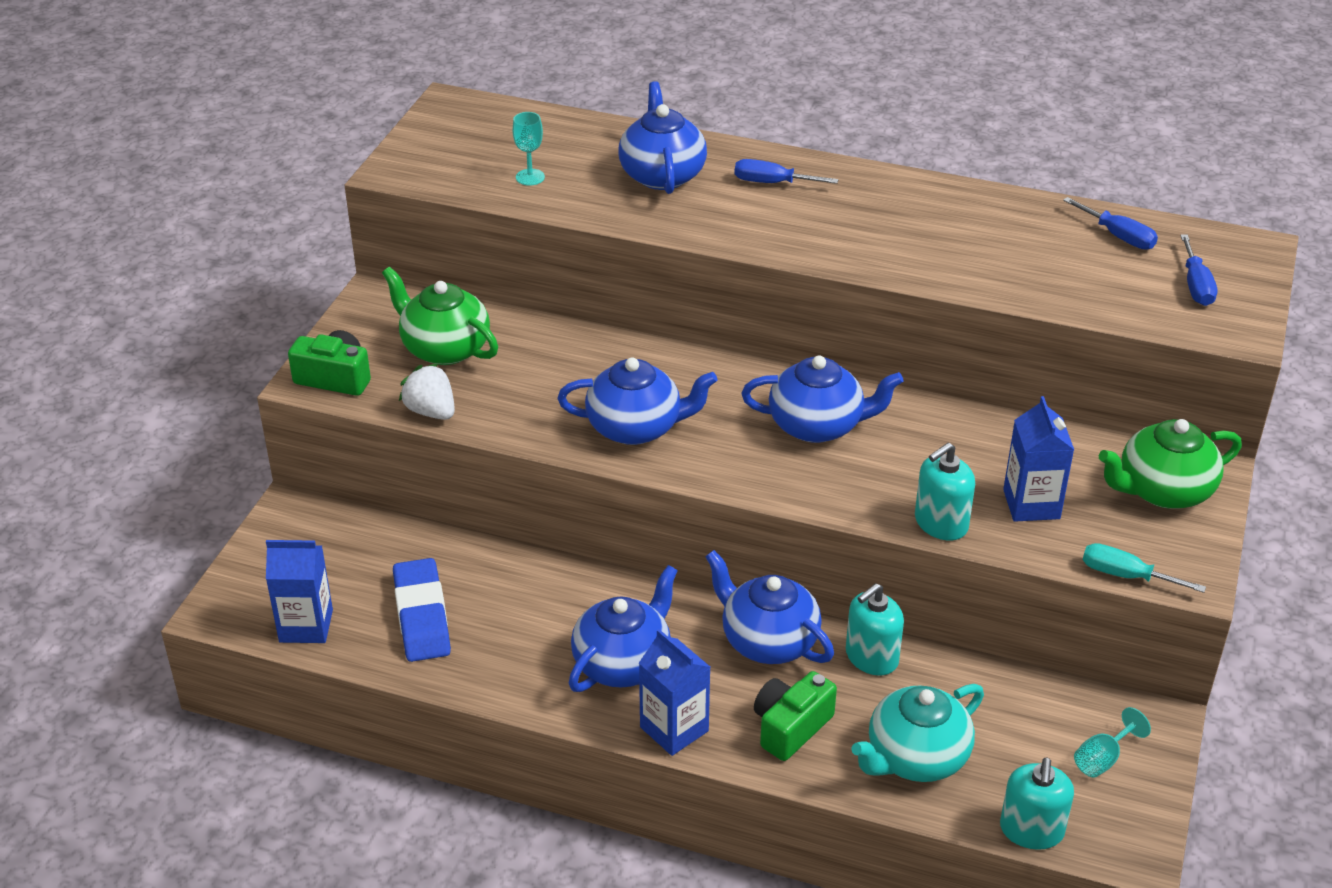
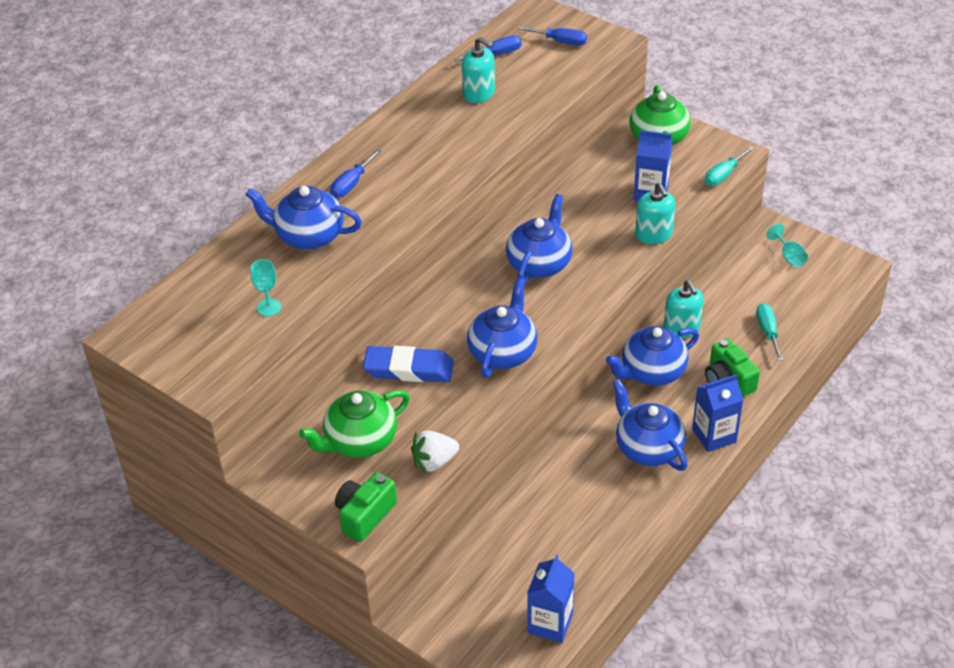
camera: 70 degrees left, 5 degrees up
blue eraser [393,558,451,662] -> blue eraser moved to [363,346,454,382]
turquoise teapot [851,684,984,782] -> turquoise screwdriver [756,303,783,361]
turquoise soap dispenser [1000,758,1074,850] -> turquoise soap dispenser moved to [462,37,495,103]

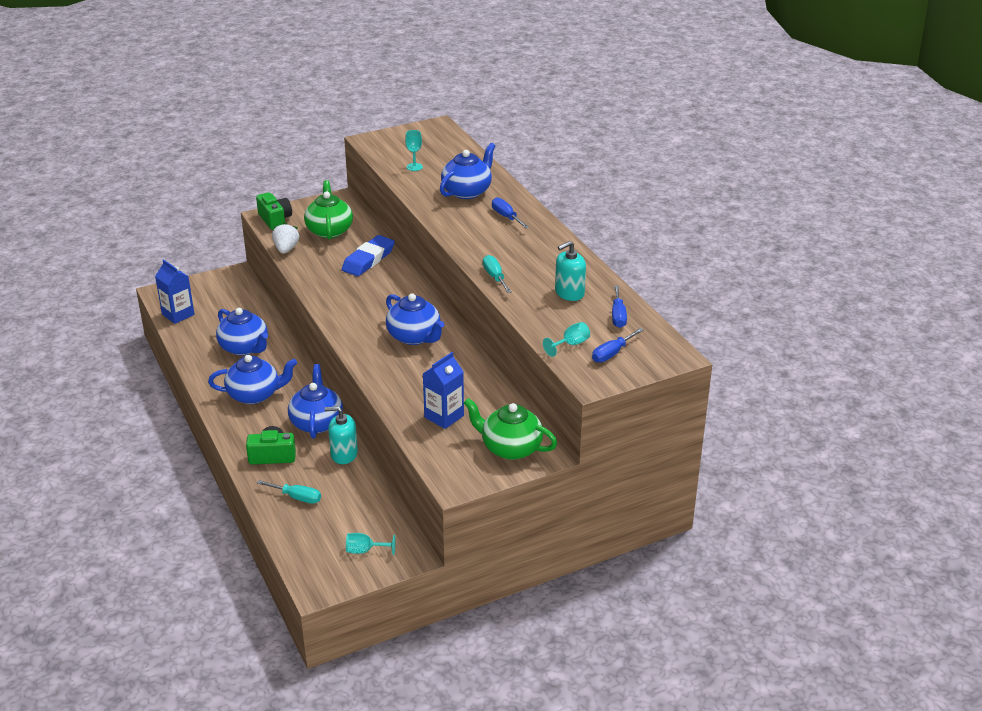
camera: 115 degrees right, 10 degrees down
blue teapot [467,278,537,378] -> blue teapot moved to [216,308,268,356]
turquoise soap dispenser [635,182,675,244] -> none
blue carton [692,374,743,452] -> none
turquoise screwdriver [705,146,754,186] -> turquoise screwdriver moved to [483,255,511,293]
none -> turquoise goblet [543,322,590,357]

